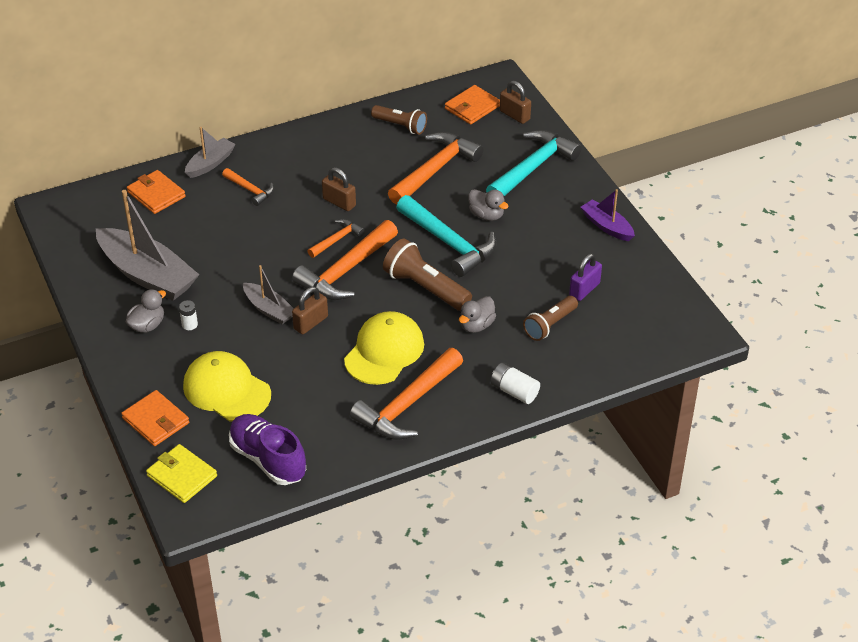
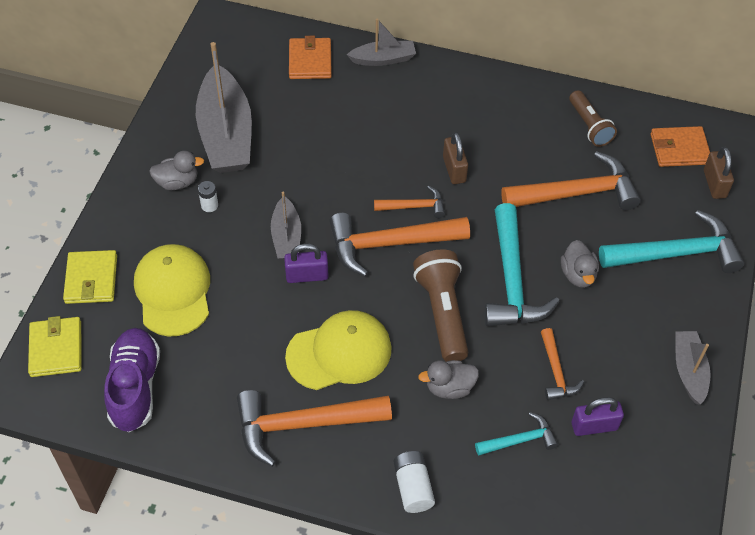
camera: 40 degrees right, 10 degrees up
orange wallet [121,390,189,446] -> yellow wallet [63,250,117,304]
orange hammer [222,168,274,206] -> orange hammer moved to [541,328,584,400]
brown padlock [292,287,328,334] -> purple padlock [284,243,328,283]
brown flashlight [523,296,578,341] -> turquoise hammer [475,412,558,456]
purple boat [581,189,635,241] -> grey boat [675,331,711,405]

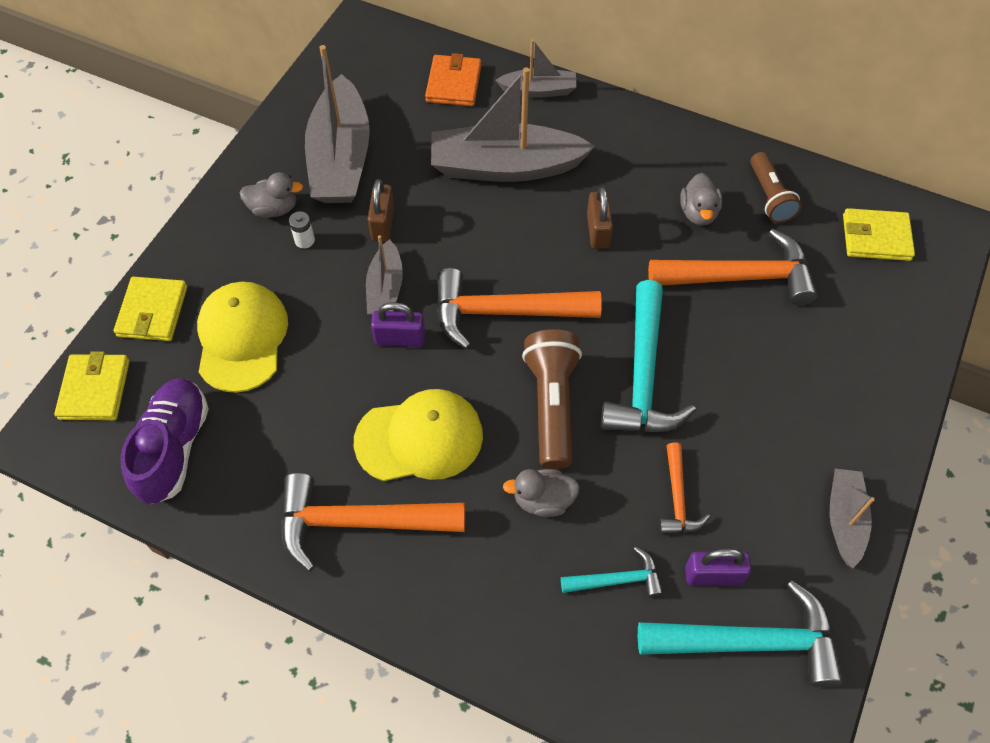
camera: 10 degrees right, 5 degrees up
orange hammer [374,186,445,218] -> none
white battery [393,451,435,513] -> none
grey duck [561,240,599,288] -> grey duck moved to [680,173,722,226]
turquoise hammer [599,210,744,273] -> turquoise hammer moved to [638,580,844,687]
orange wallet [651,126,710,167] -> yellow wallet [843,208,915,261]
brown padlock [704,147,734,199] -> brown padlock moved to [368,179,394,241]
none -> grey boat [431,67,596,182]

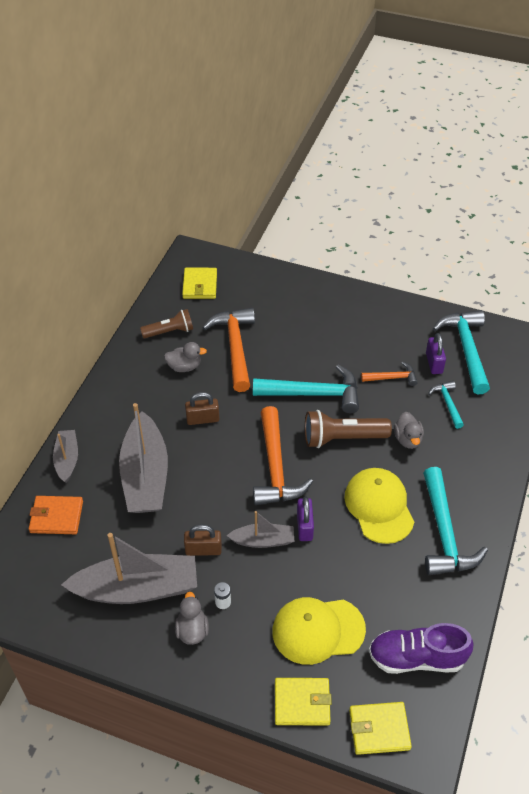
camera: 95 degrees left, 10 degrees down
orange hammer [281,473,465,572] -> turquoise hammer [423,467,488,575]
grey boat [830,469,875,568] -> none

